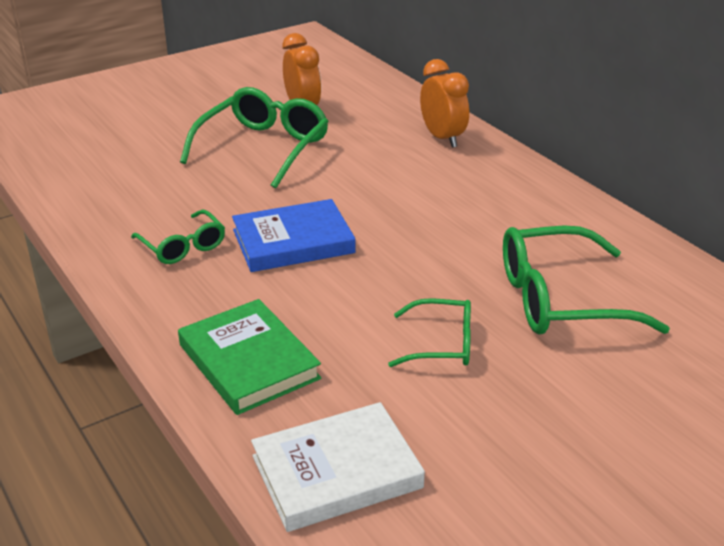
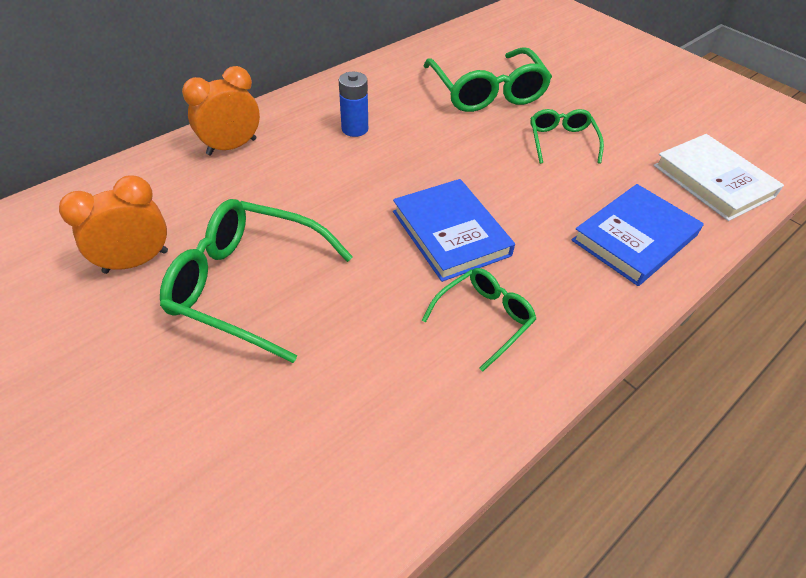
camera: 100 degrees left, 15 degrees up
green book [178,299,321,415] -> blue book [572,184,704,286]
none -> blue battery [339,72,368,137]

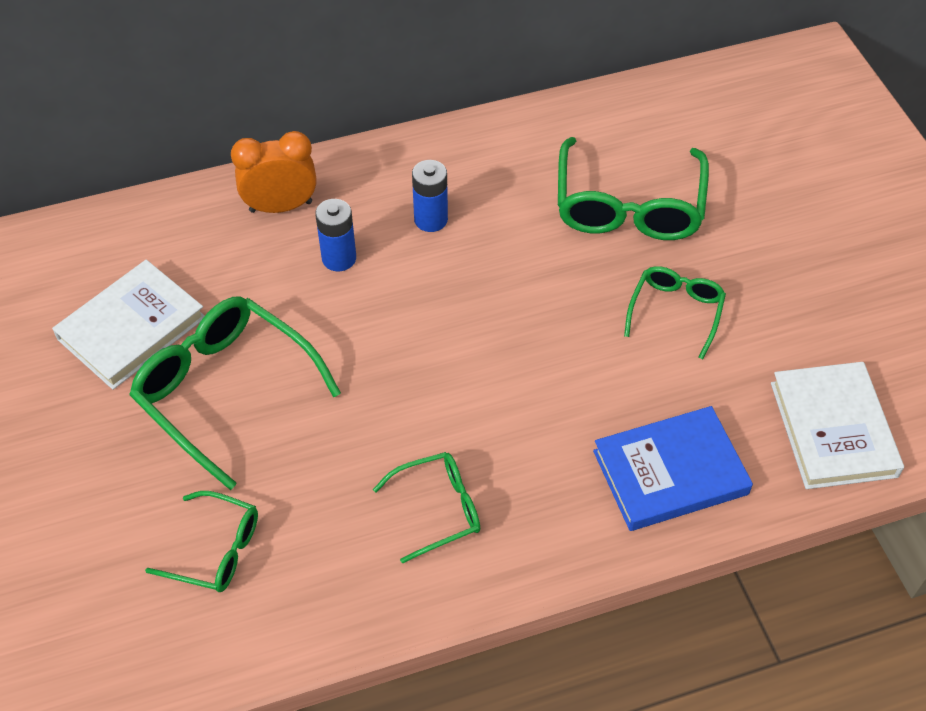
camera: 25 degrees right, 5 degrees up
orange clock [59,175,168,274] -> white book [52,260,205,390]
blue book [393,179,515,282] -> none
none -> green glasses [145,491,258,592]
none -> blue battery [315,199,356,271]

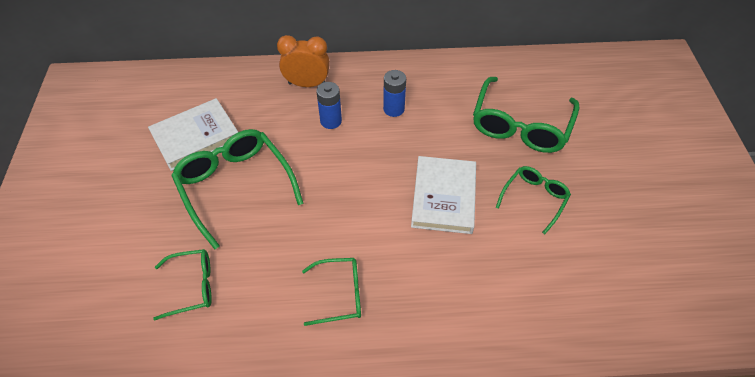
camera: 15 degrees right, 0 degrees up
green glasses [145,491,258,592] -> green glasses turned 45 degrees counterclockwise [153,249,212,321]
blue book [593,406,753,531] -> none
white book [771,362,904,489] -> white book moved to [411,156,476,234]

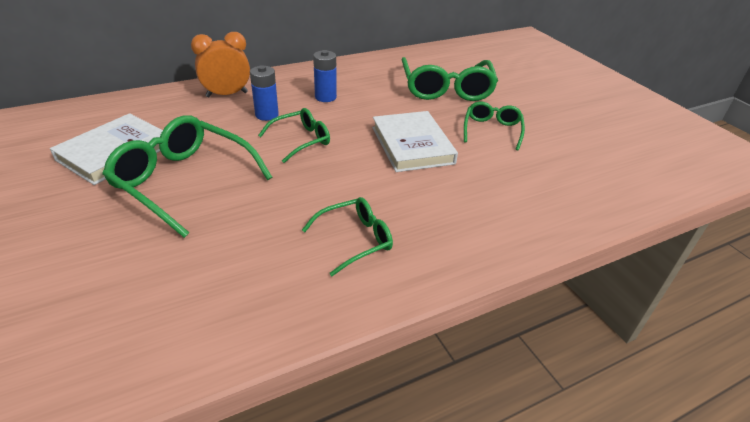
camera: 25 degrees left, 15 degrees down
green glasses [153,249,212,321] -> green glasses moved to [258,108,330,163]

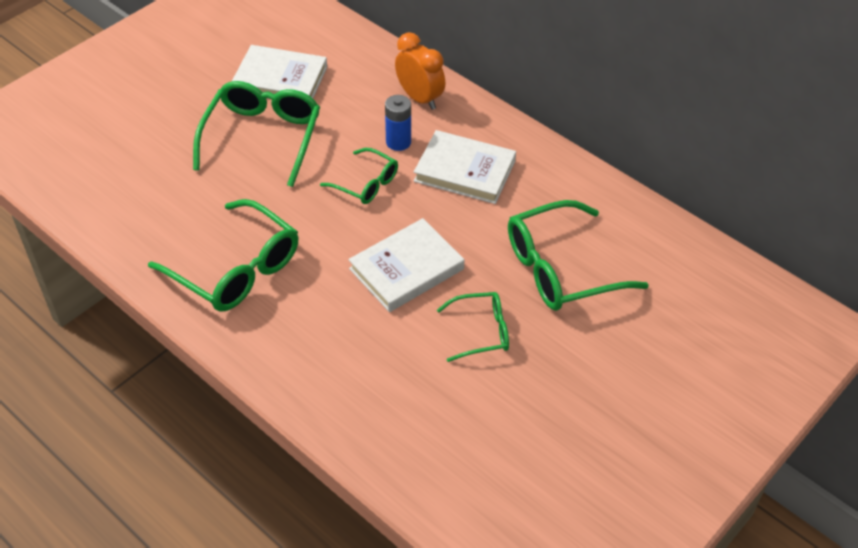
camera: 70 degrees right, 10 degrees up
green glasses [302,197,393,276] -> green glasses [148,199,299,312], size x1.78
blue battery [313,50,337,102] -> white book [414,130,516,204]

